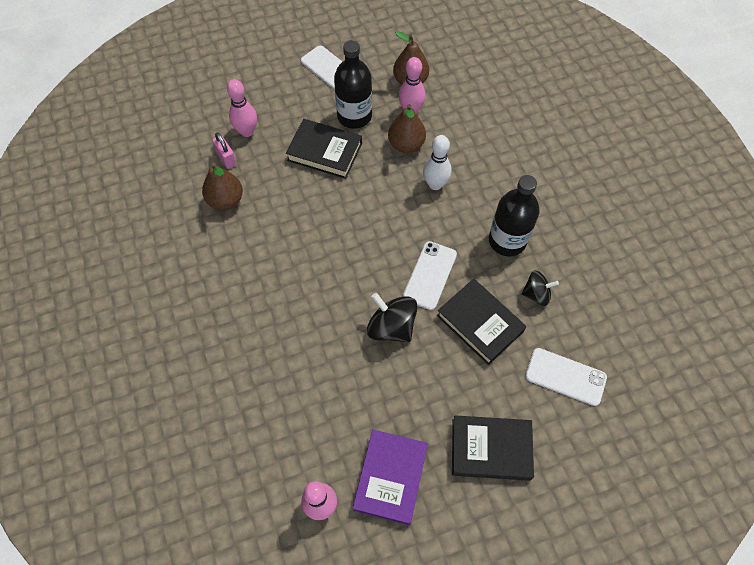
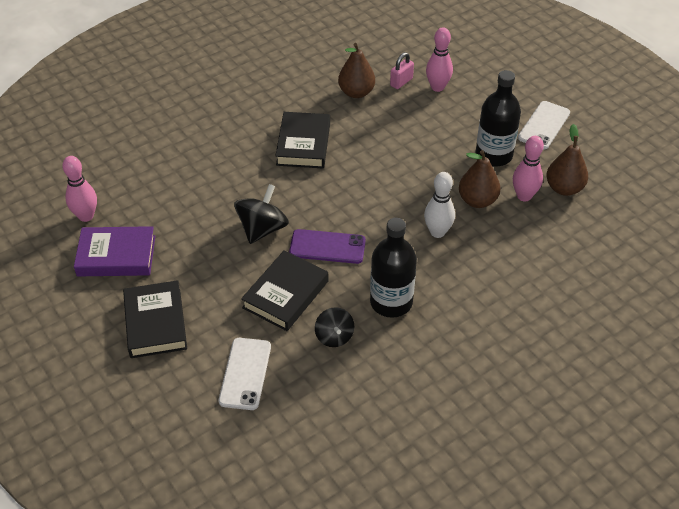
camera: 75 degrees right, 15 degrees down
black book [286,119,362,179] -> black book moved to [275,112,330,168]
white phone [403,241,457,310] -> purple phone [289,229,366,264]

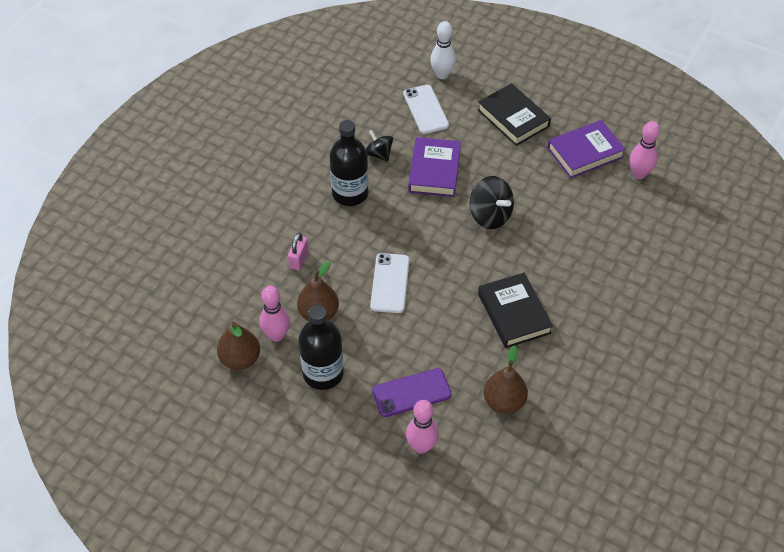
camera: 155 degrees right, 5 degrees up
black spinning top [234,184,289,244] -> black spinning top turned 45 degrees counterclockwise [470,176,514,229]
black book [241,250,328,331] -> purple book [408,137,461,197]
purple phone [289,229,366,264] -> purple phone moved to [372,368,451,417]
pink padlock [390,52,414,89] -> pink padlock moved to [288,232,309,271]
white bowling pin [424,172,455,238] -> white bowling pin moved to [430,21,456,79]
white phone [518,101,570,150] -> white phone moved to [370,253,409,313]

